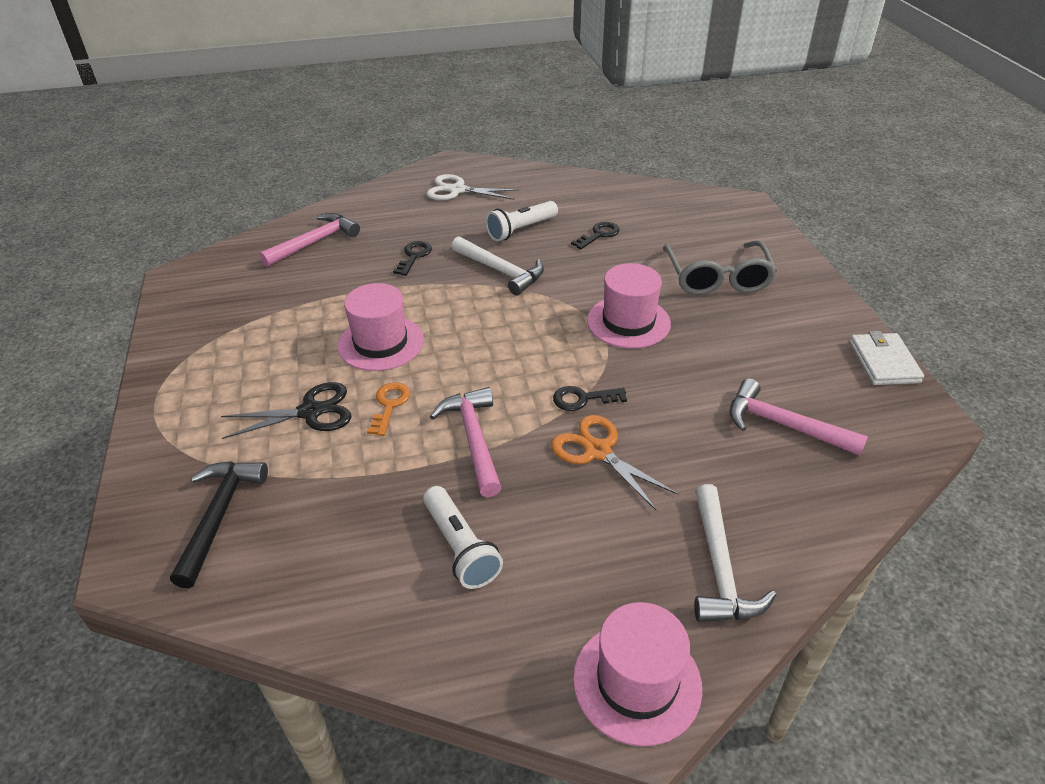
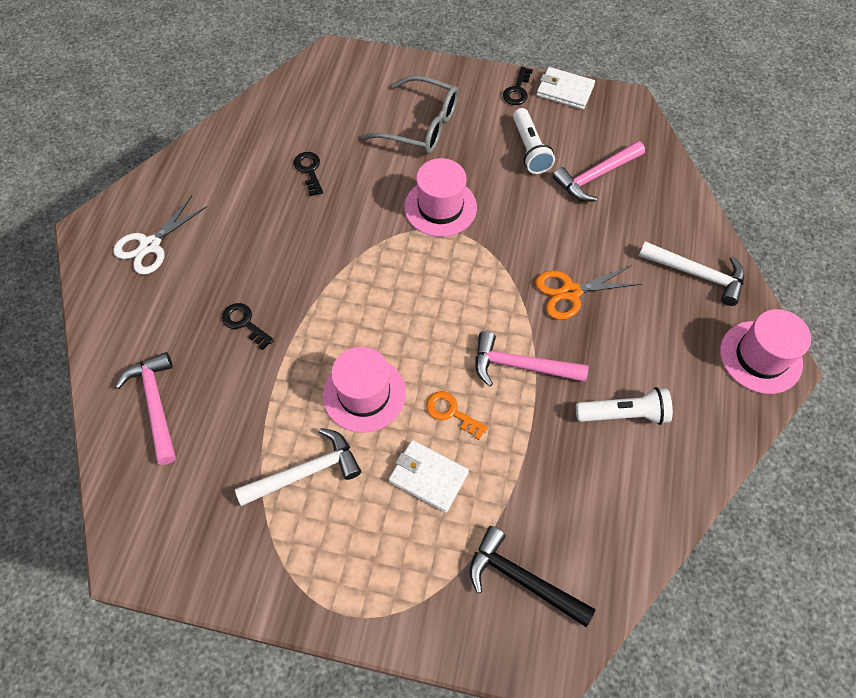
camera: 65 degrees left, 20 degrees up
black scissors [221,382,352,439] -> white wallet [389,440,469,513]
white hammer [451,236,544,295] -> white hammer moved to [235,428,361,506]
white flashlight [485,201,558,241] -> white flashlight moved to [513,108,555,174]
black key [553,386,627,411] -> black key moved to [503,67,533,105]

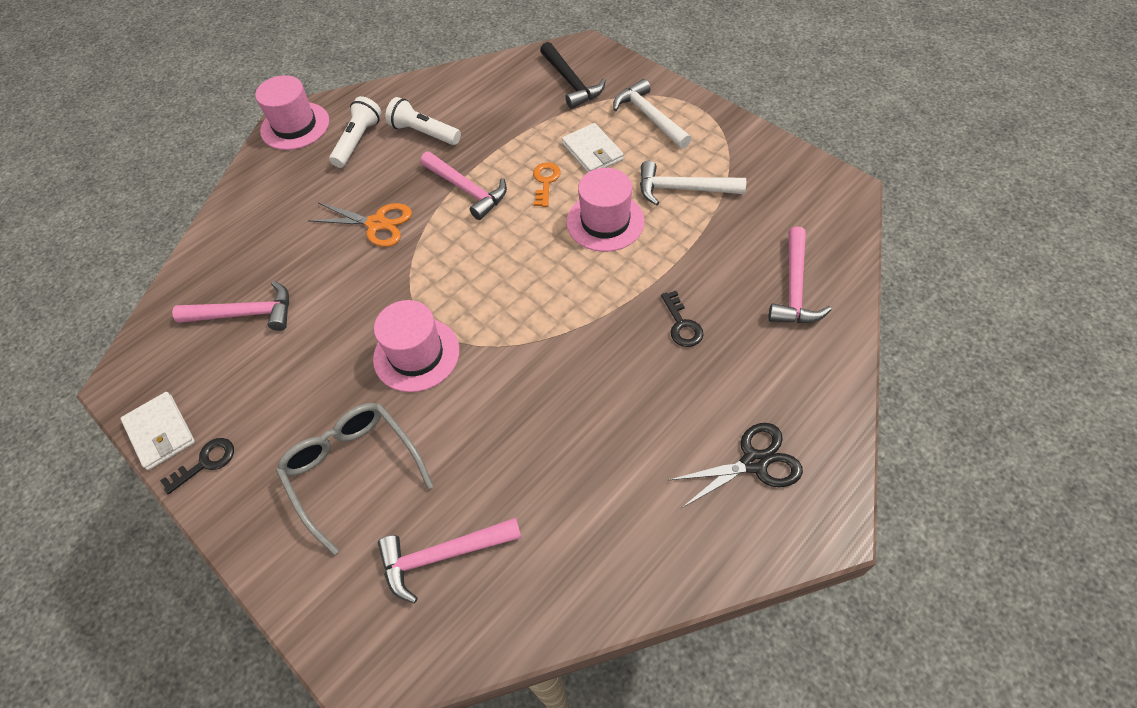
camera: 145 degrees left, 5 degrees down
white scissors [113,196,207,275] -> black scissors [669,423,803,508]
black key [294,152,323,196] -> none
orange key [426,391,488,440] -> orange key turned 150 degrees counterclockwise [533,162,561,207]
white flashlight [513,108,555,174] -> white flashlight moved to [329,96,381,168]
white hammer [639,241,744,306] -> white hammer moved to [613,79,692,149]
none -> pink hammer [378,518,522,603]

